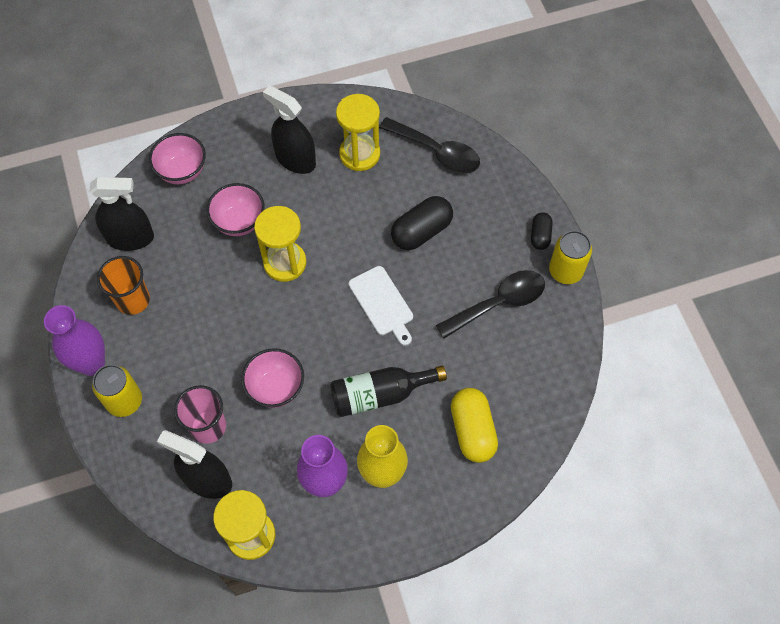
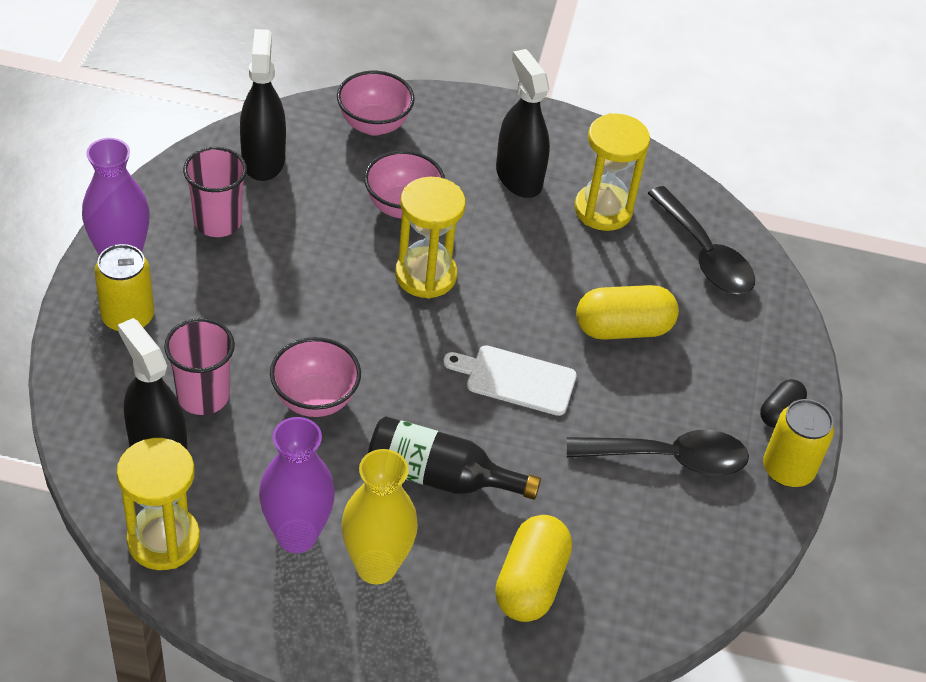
camera: 25 degrees right, 15 degrees down
black spray bottle [89,177,154,251] -> black spray bottle turned 120 degrees counterclockwise [240,29,286,181]
orange cup [97,256,150,315] -> pink cup [183,147,247,237]
white cutting board [349,266,413,346] -> white cutting board turned 105 degrees clockwise [443,346,577,416]
black capsule [391,196,453,250] -> yellow capsule [576,285,679,340]

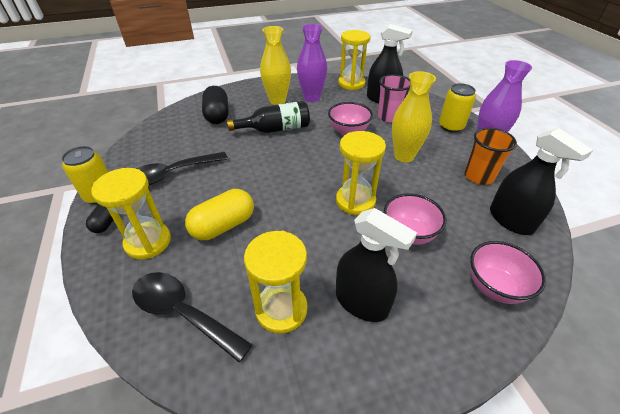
camera: 155 degrees right, 5 degrees down
pink cup [183,147,247,237] -> orange cup [465,128,517,185]
white cutting board [443,346,577,416] -> none
yellow capsule [495,515,572,622] -> black capsule [202,86,229,124]
none -> yellow hourglass [91,168,171,260]
none -> yellow vase [392,71,436,162]

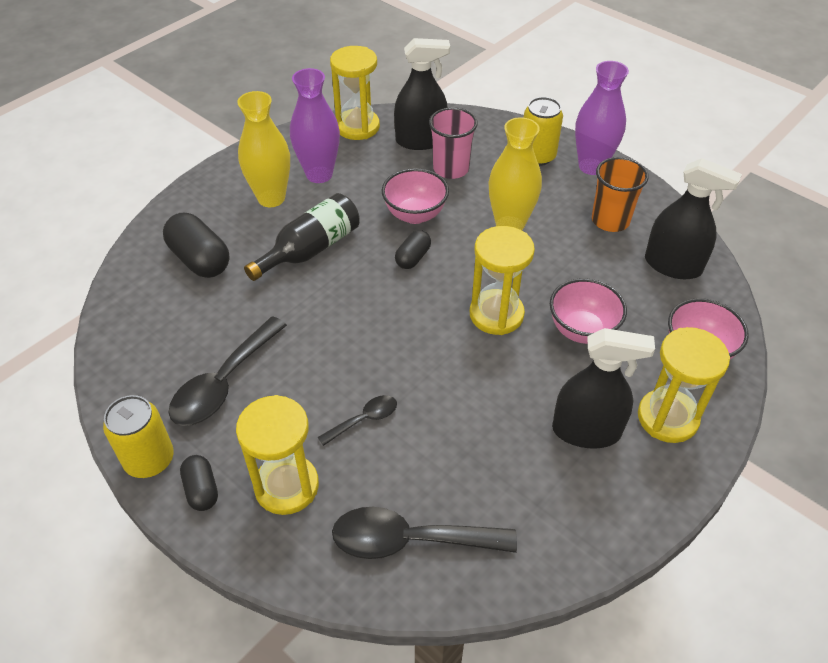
camera: 30 degrees left, 5 degrees up
yellow capsule [185,189,254,240] -> black spoon [318,395,397,446]
yellow hourglass [244,231,308,334] -> yellow hourglass moved to [638,327,730,443]
none -> black capsule [395,230,431,269]

